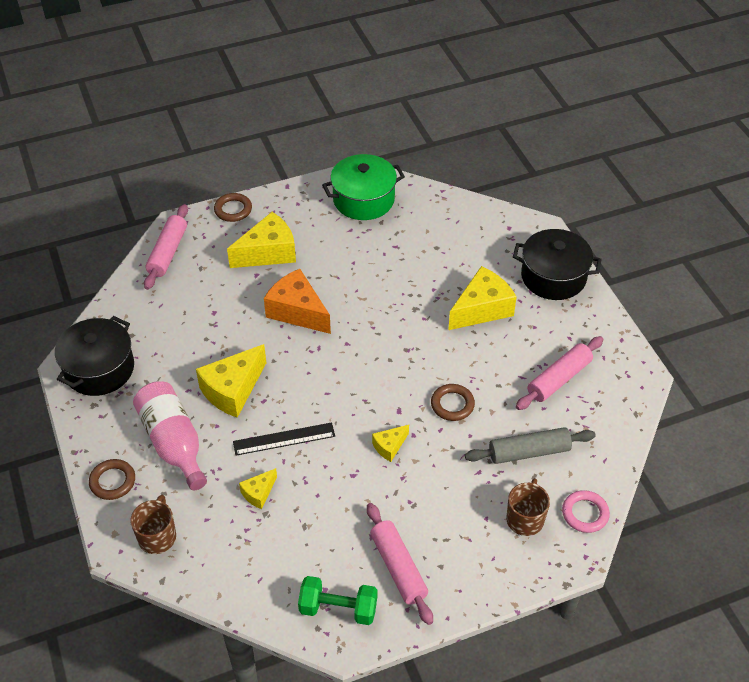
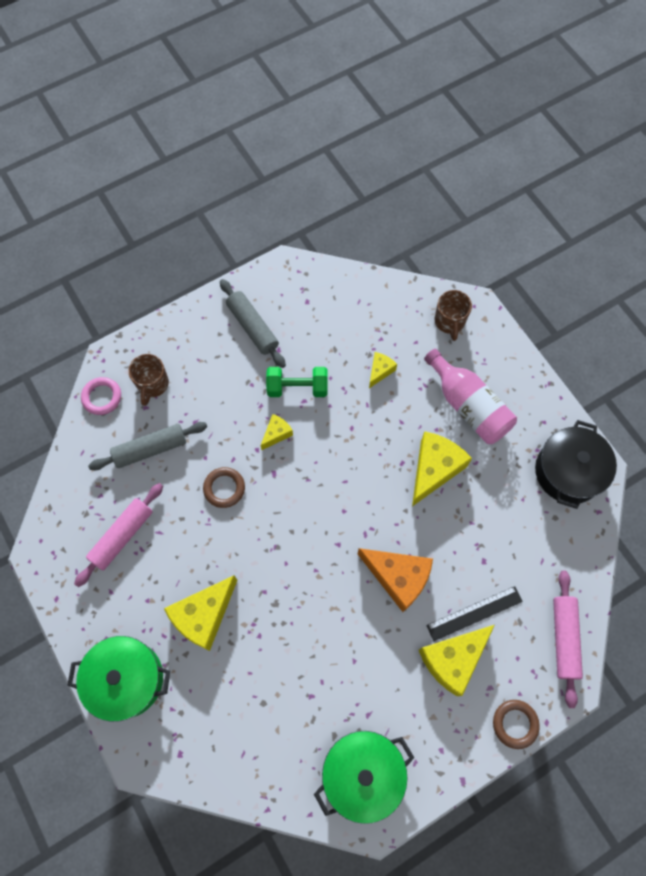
camera: 170 degrees right, 20 degrees up
brown ring [89,459,135,500] -> none
black ruler [233,422,335,456] -> black ruler moved to [426,586,523,641]
green dumbbell [298,576,377,625] -> green dumbbell moved to [266,367,328,397]
pink rolling pin [367,503,433,625] -> grey rolling pin [220,279,286,368]
black pot [513,229,602,300] -> green pot [68,636,170,722]

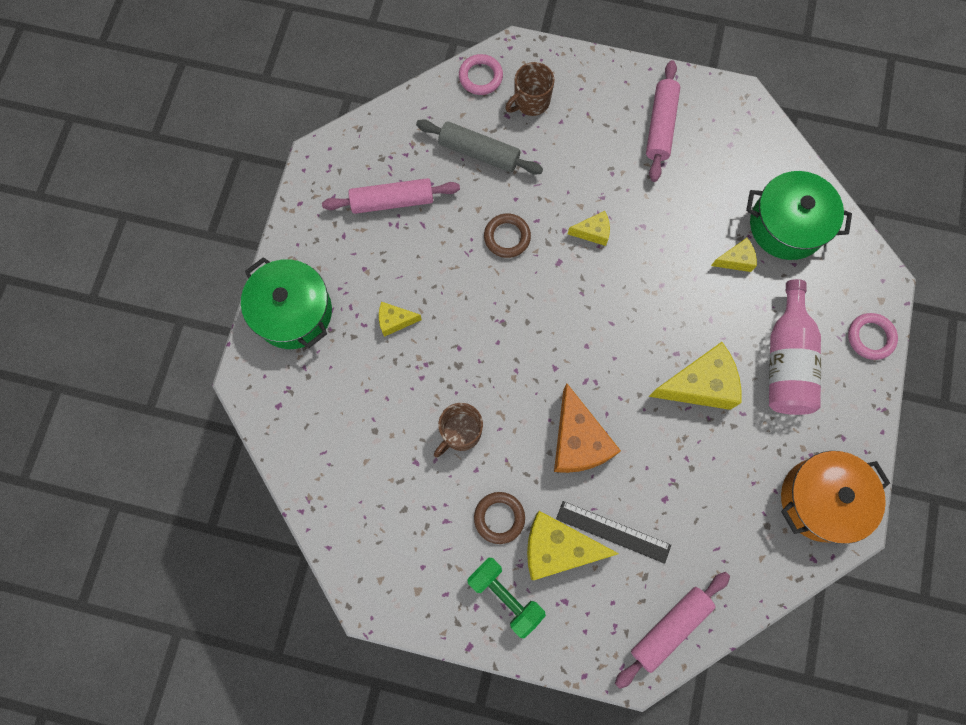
camera: 45 degrees right, 5 degrees up
yellow cheese [164,576,237,651] -> yellow cheese [379,302,422,337], size x0.51
grey rolling pin [220,279,286,368] -> pink rolling pin [646,60,680,182]
green dumbbell [266,367,328,397] -> green dumbbell moved to [467,557,546,638]
green pot [314,731,414,824] -> green pot moved to [746,171,852,260]
brown mug [435,290,472,341] -> brown mug moved to [434,403,483,457]
brown ring [493,700,540,749] -> brown ring moved to [474,492,525,544]
black pot [535,420,617,509] -> orange pot [781,451,890,544]
none -> pink ring [848,313,898,360]

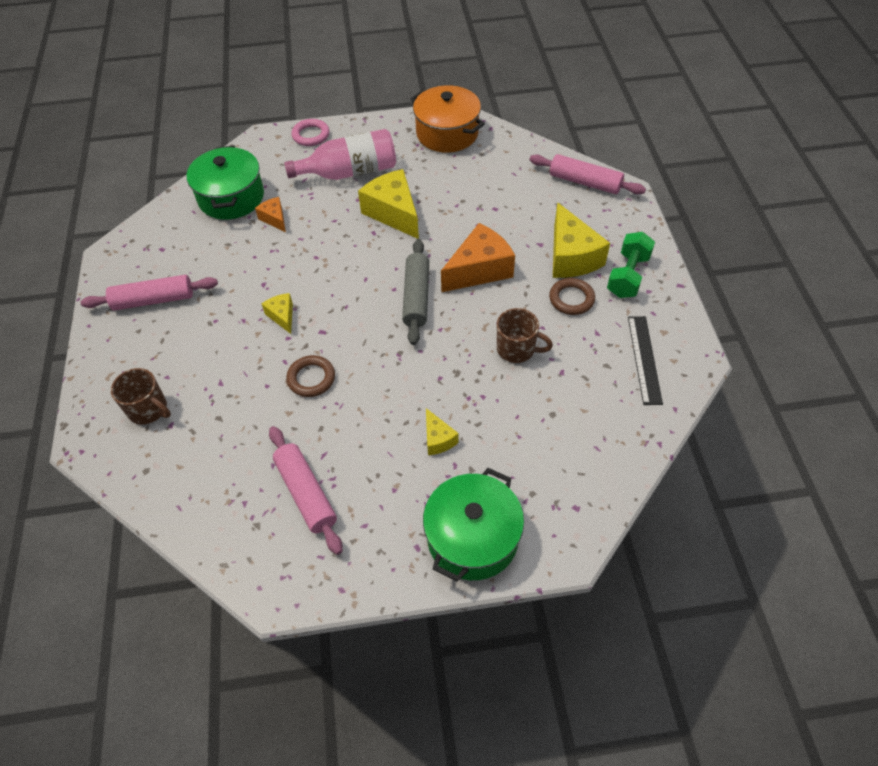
camera: 110 degrees left, 20 degrees down
grey rolling pin [416,119,543,175] -> grey rolling pin moved to [402,239,429,345]
pink ring [459,54,503,95] -> none
black ruler [556,501,671,564] -> black ruler moved to [628,316,663,405]
yellow cheese [711,238,757,272] -> orange cheese [255,197,286,232]

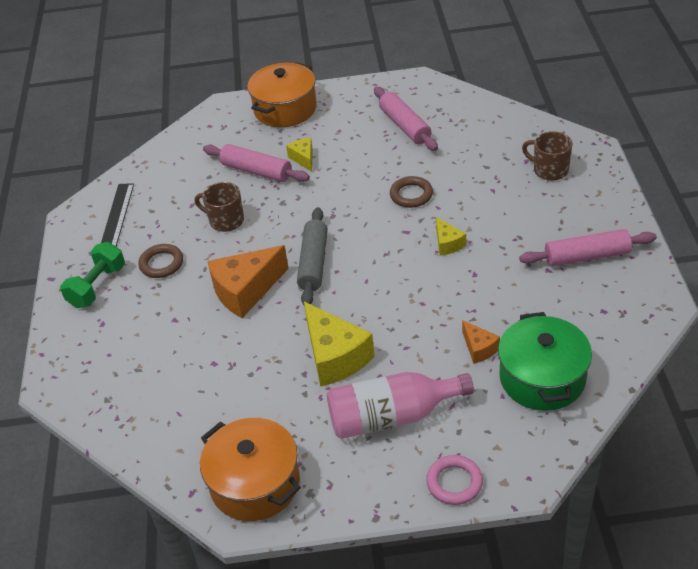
camera: 175 degrees left, 10 degrees down
green pot [423,468,524,582] -> orange pot [247,62,317,127]
pink rolling pin [529,154,646,194] -> pink rolling pin moved to [203,144,310,182]
yellow cheese [553,202,610,278] -> none

